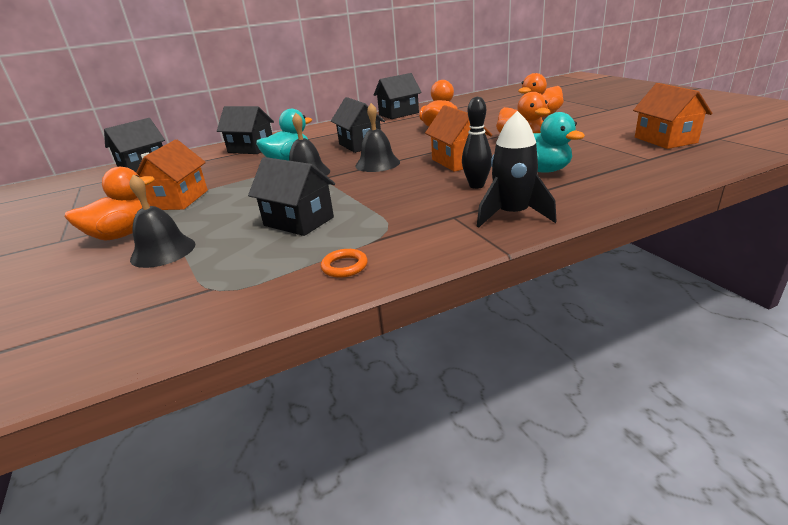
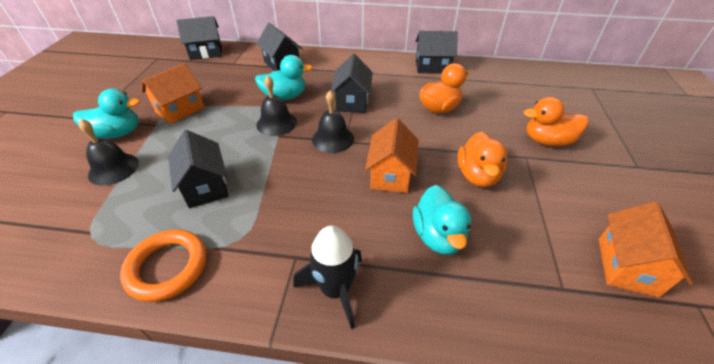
camera: 30 degrees right, 15 degrees up
orange duck [65,167,155,240] -> turquoise duck [73,89,140,139]
orange ring [321,249,368,278] -> orange ring [120,229,207,302], size x2.01
black bowling pin [462,97,492,189] -> none

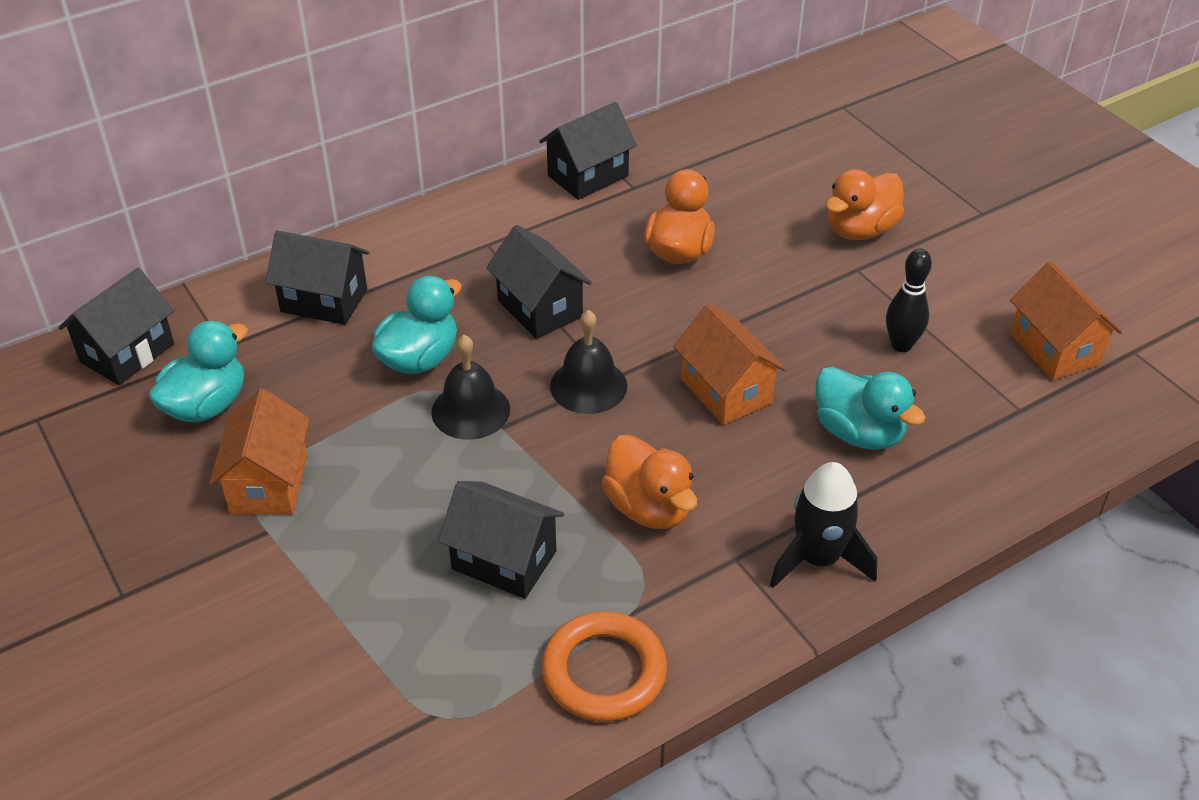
camera: 40 degrees left, 0 degrees up
turquoise duck [73,89,140,139] -> turquoise duck moved to [149,321,248,422]
black bell [79,119,139,186] -> none
orange duck [458,132,507,187] -> orange duck moved to [602,435,697,529]
none -> black bowling pin [886,248,932,352]

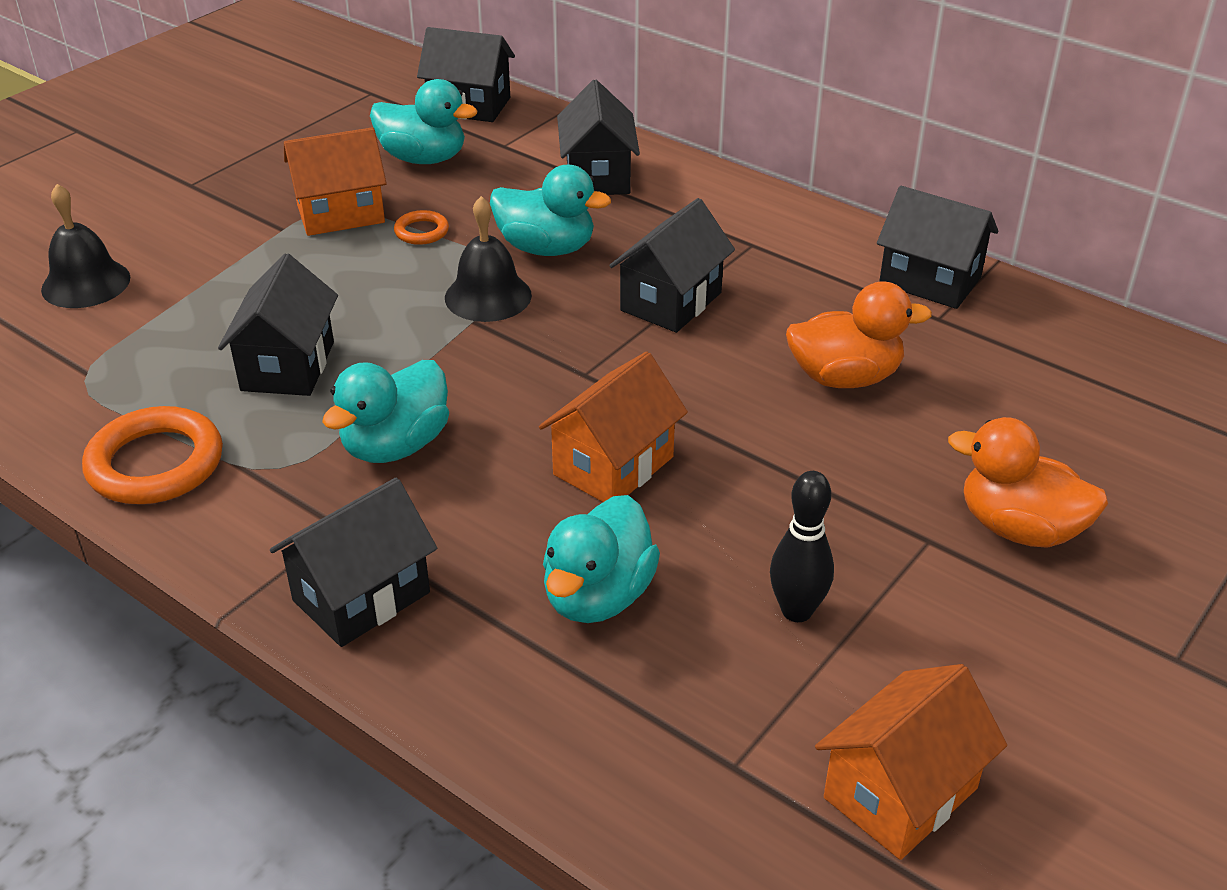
camera: 70 degrees right, 5 degrees down
black bell [550,310,627,414] -> black bell moved to [41,184,130,308]
orange duck [602,435,697,529] -> turquoise duck [322,360,449,463]
black rocket [770,462,877,588] -> black house [270,478,437,647]
none -> orange ring [394,210,449,245]

